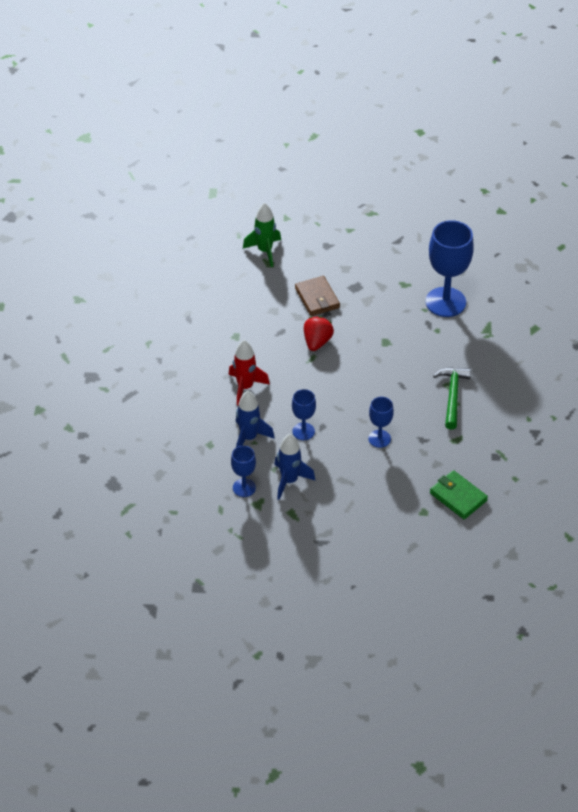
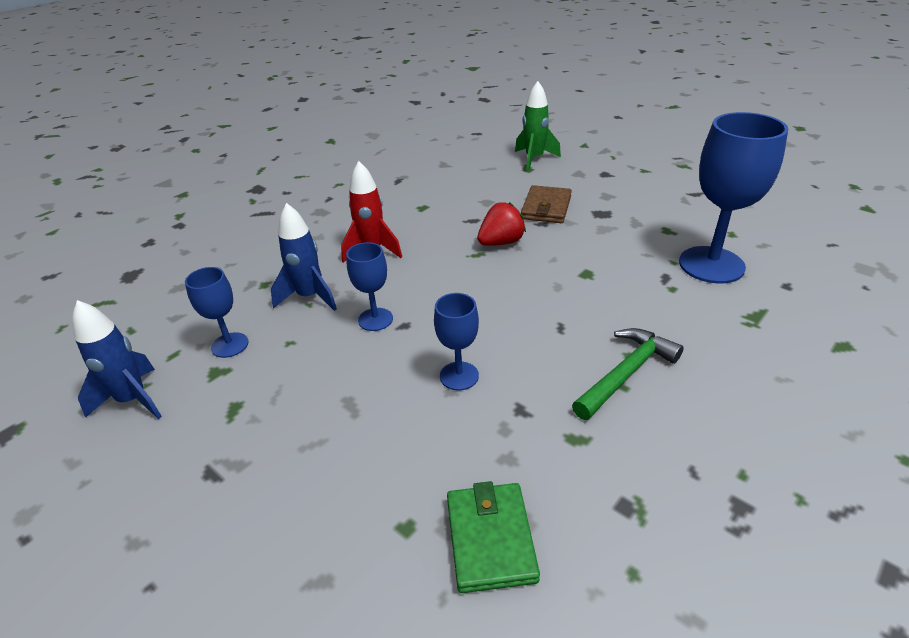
camera: 40 degrees right, 10 degrees down
blue rocket [274,434,315,500] -> blue rocket moved to [72,300,162,419]

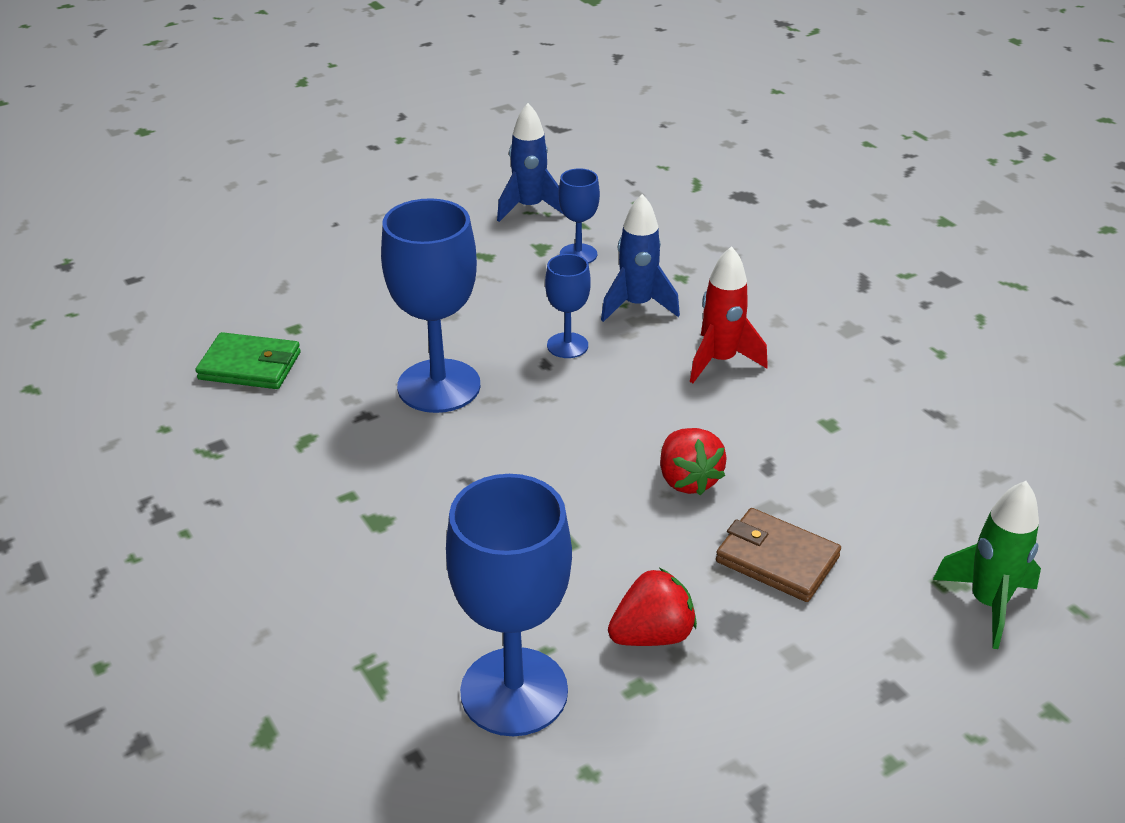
camera: 105 degrees right, 0 degrees up
blue goblet [434,293,479,390] -> blue goblet [381,198,480,413], size x1.92
green hammer [572,328,684,420] -> none
none -> red strawberry [608,568,697,646]

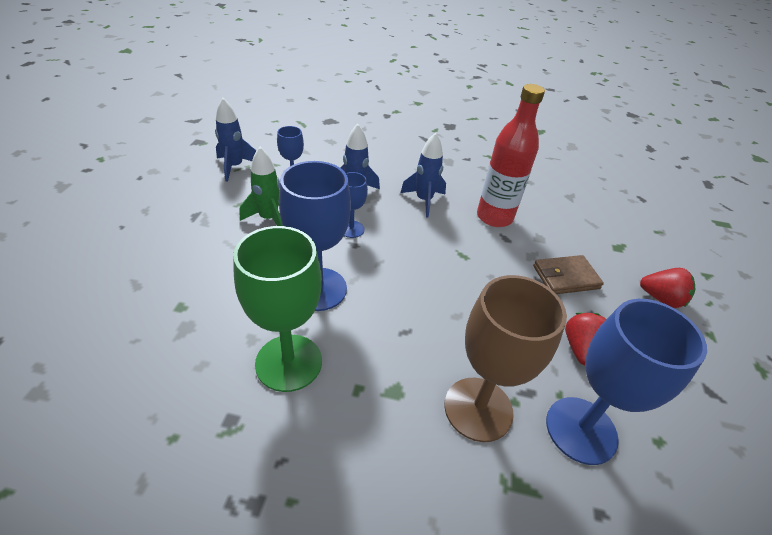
camera: 50 degrees left, 5 degrees up
green wallet [195,332,301,389] -> none
red strawberry [660,428,727,495] -> red strawberry moved to [640,268,695,308]
red rocket [690,246,768,383] -> blue rocket [400,132,446,217]
green rocket [933,481,1041,649] -> green rocket moved to [240,147,283,226]
none -> green goblet [233,226,322,392]
none -> brown goblet [444,275,567,442]
none -> red bottle [477,84,545,227]

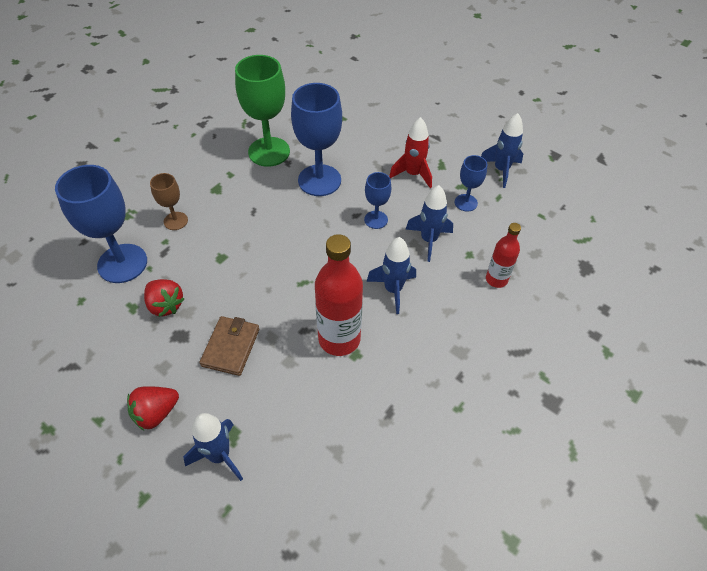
camera: 120 degrees right, 10 degrees up
green rocket [240,147,283,226] -> red rocket [389,117,432,188]
brown goblet [444,275,567,442] -> brown goblet [150,173,188,230], size x0.52
none -> blue rocket [183,413,243,481]
none -> red bottle [486,223,521,288]

